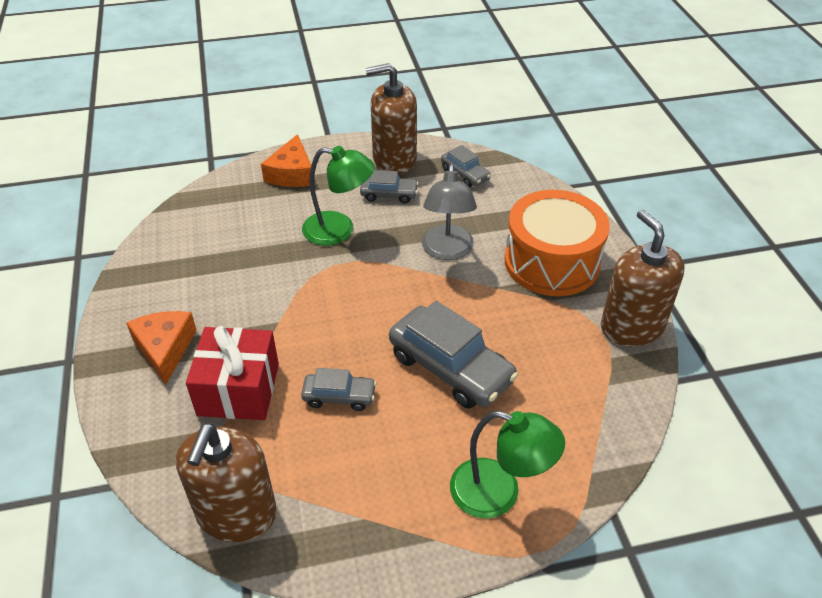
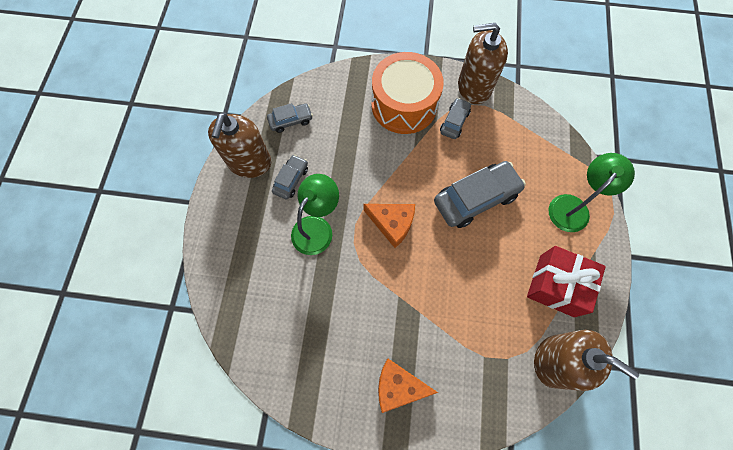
camera: 70 degrees left, 25 degrees up
red gift [186,326,279,420] -> red gift moved to [527,246,606,317]
orange cheese [261,134,311,187] -> orange cheese moved to [364,204,415,248]
grey car [301,368,377,411] -> grey car moved to [440,98,471,139]
grey lamp [422,163,477,260] -> none

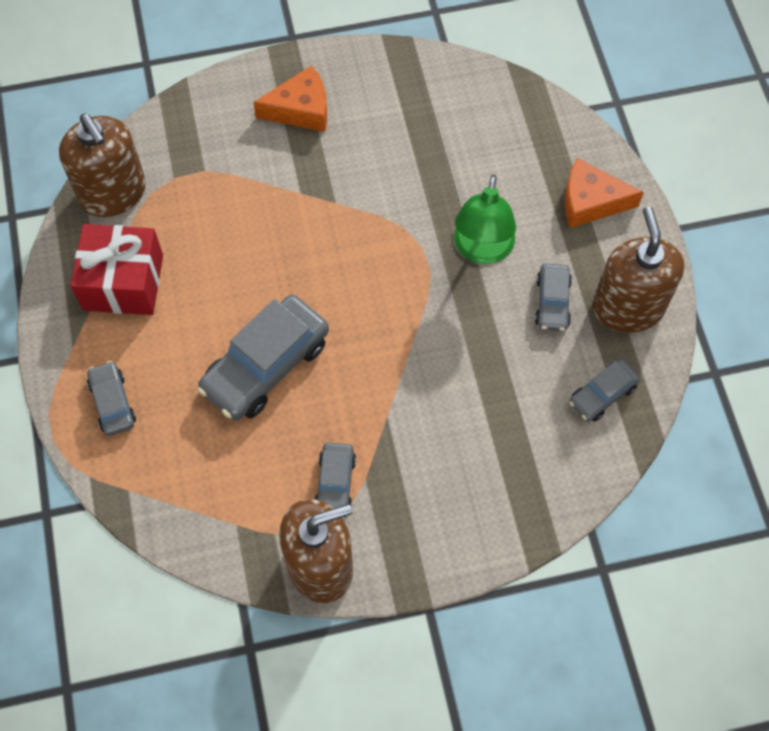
camera: 160 degrees right, 5 degrees down
orange cheese [364,204,415,248] -> orange cheese moved to [564,158,644,228]
orange drum [372,52,444,134] -> none
brown soap dispenser [534,330,639,391] -> brown soap dispenser turned 135 degrees counterclockwise [59,114,146,217]
green lamp [549,153,635,232] -> grey car [87,361,136,436]

